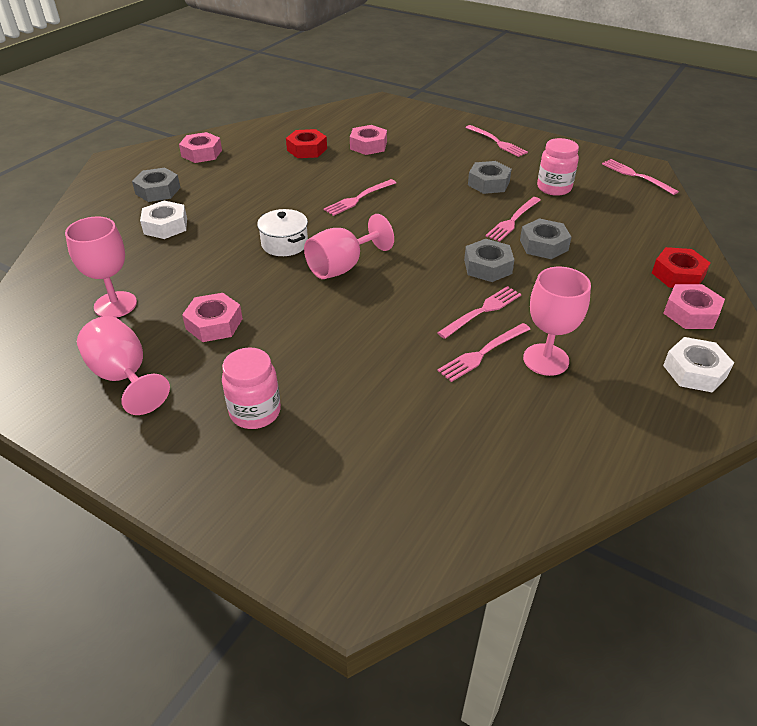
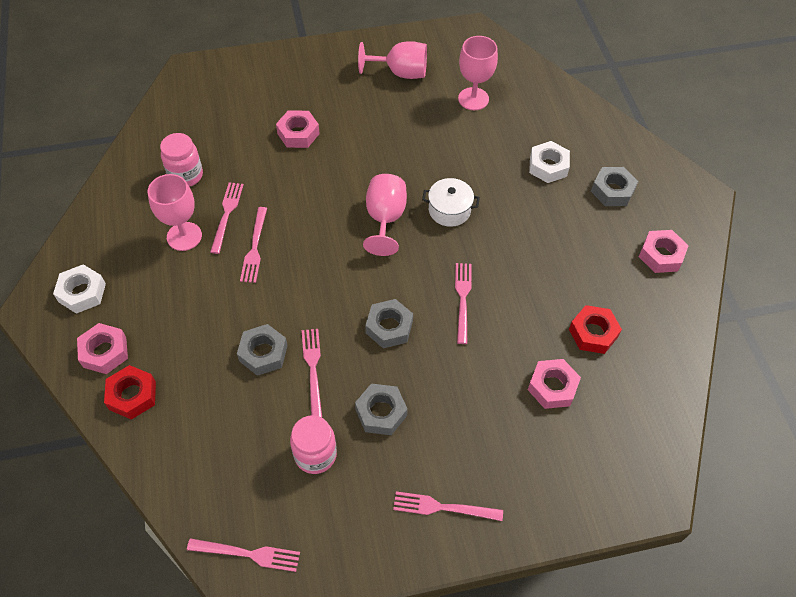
camera: 135 degrees right, 15 degrees up
pink nut [182,293,243,342] -> pink nut moved to [276,111,320,148]
pink jar [222,348,281,429] -> pink jar moved to [160,133,203,187]
grey nut [464,239,514,282] -> grey nut moved to [365,299,413,348]

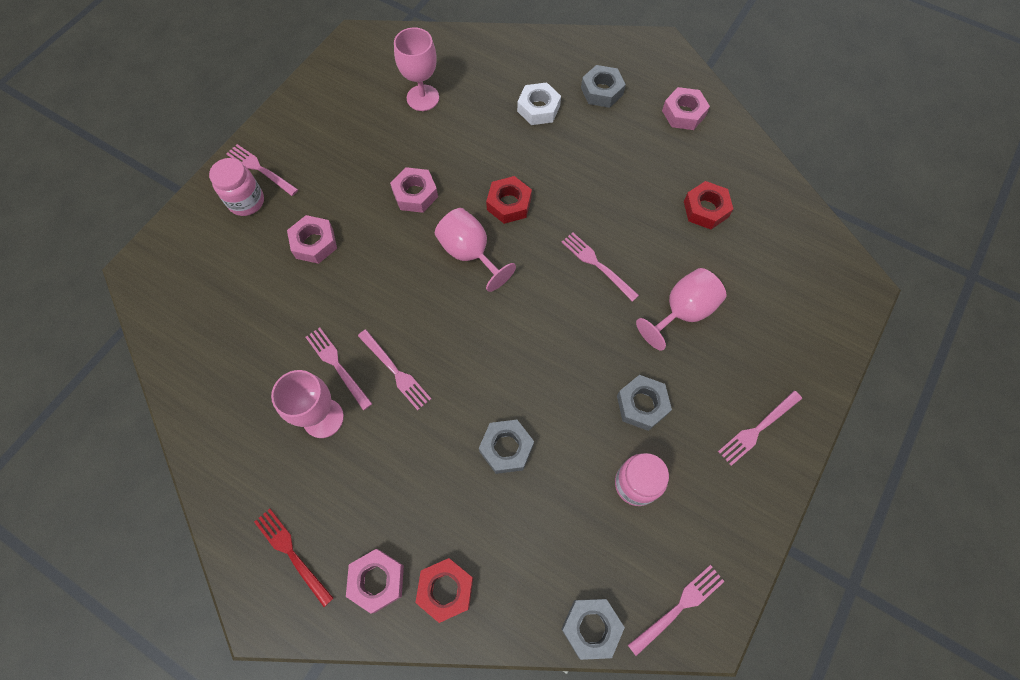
camera: 45 degrees left, 10 degrees up
white nut [53,264,106,314] -> red fork [254,509,334,607]
pink jar [160,133,203,187] -> pink jar moved to [209,158,264,216]
pink fork [302,329,322,418] -> pink fork moved to [226,144,298,196]
pink goblet [358,41,427,79] -> pink goblet moved to [636,268,727,351]
grey nut [365,299,413,348] -> grey nut moved to [561,599,625,660]
white pot [422,178,480,227] -> red nut [486,176,532,224]
pink nut [528,359,581,409] -> pink nut moved to [390,167,438,213]

